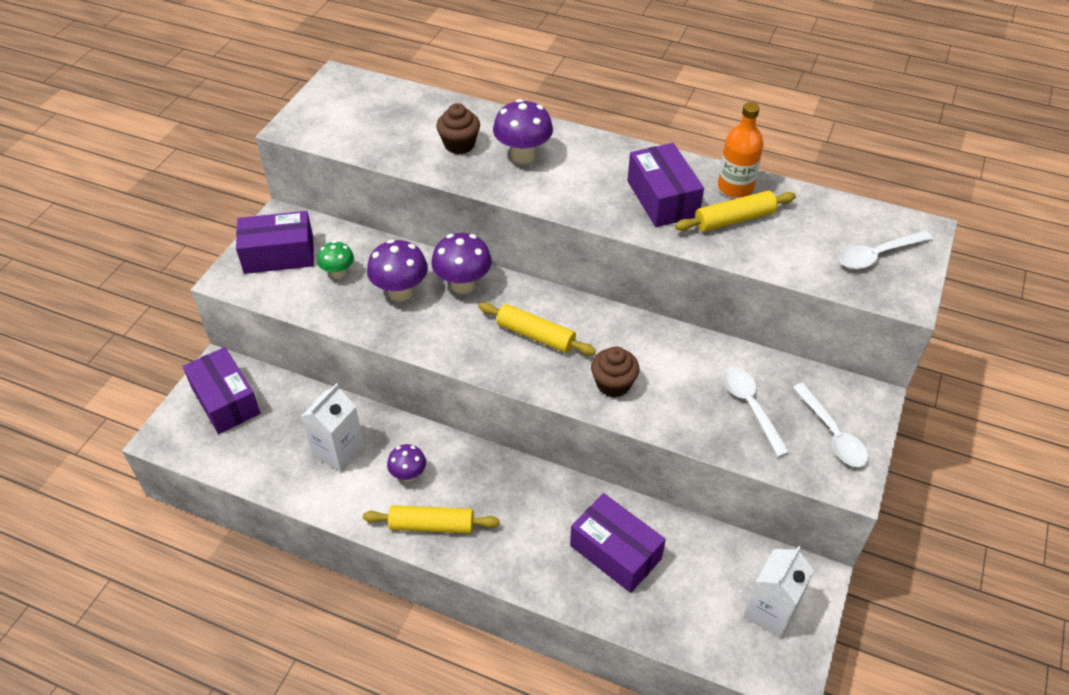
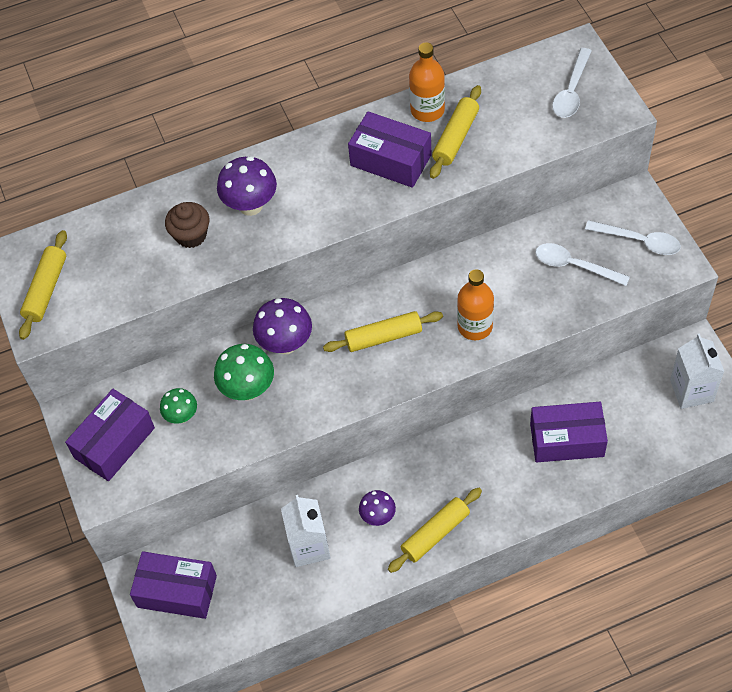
camera: 40 degrees left, 10 degrees up
purple mushroom [367,239,428,301] -> green mushroom [214,344,274,400]
brown cupcake [591,347,639,397] -> orange bottle [457,269,494,340]
none -> yellow rolling pin [19,230,67,340]

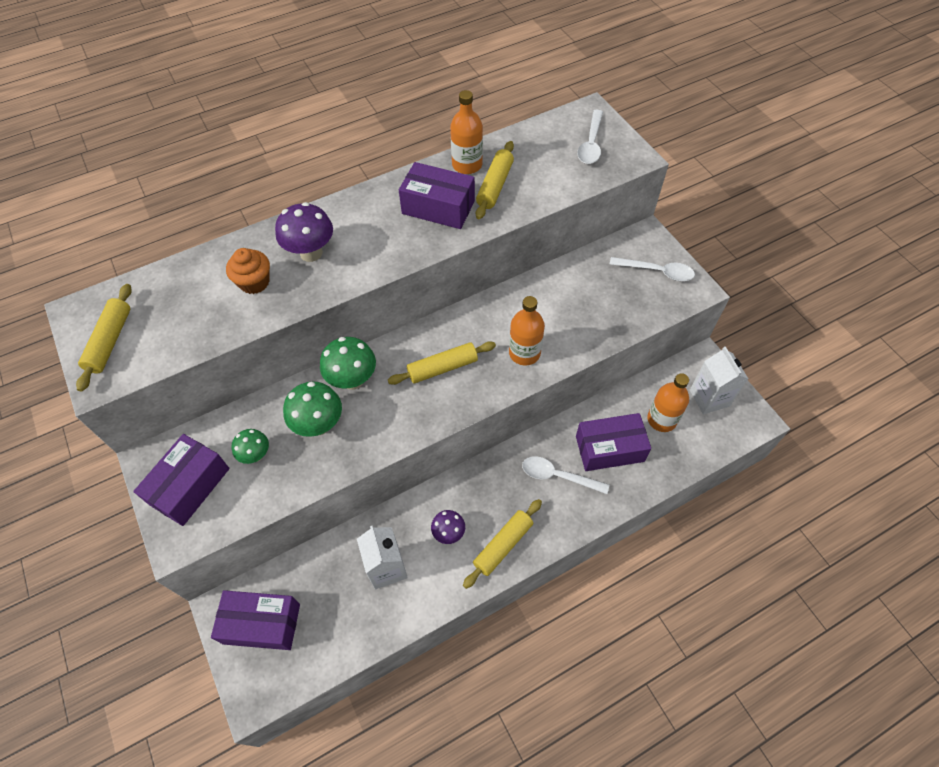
camera: 10 degrees left, 0 degrees up
brown cupcake [165,202,209,248] -> orange cupcake [226,248,270,294]
purple mushroom [253,298,312,354] -> green mushroom [320,337,376,390]
white spoon [535,243,630,286] -> white spoon moved to [522,456,609,494]
none -> orange bottle [647,373,689,432]

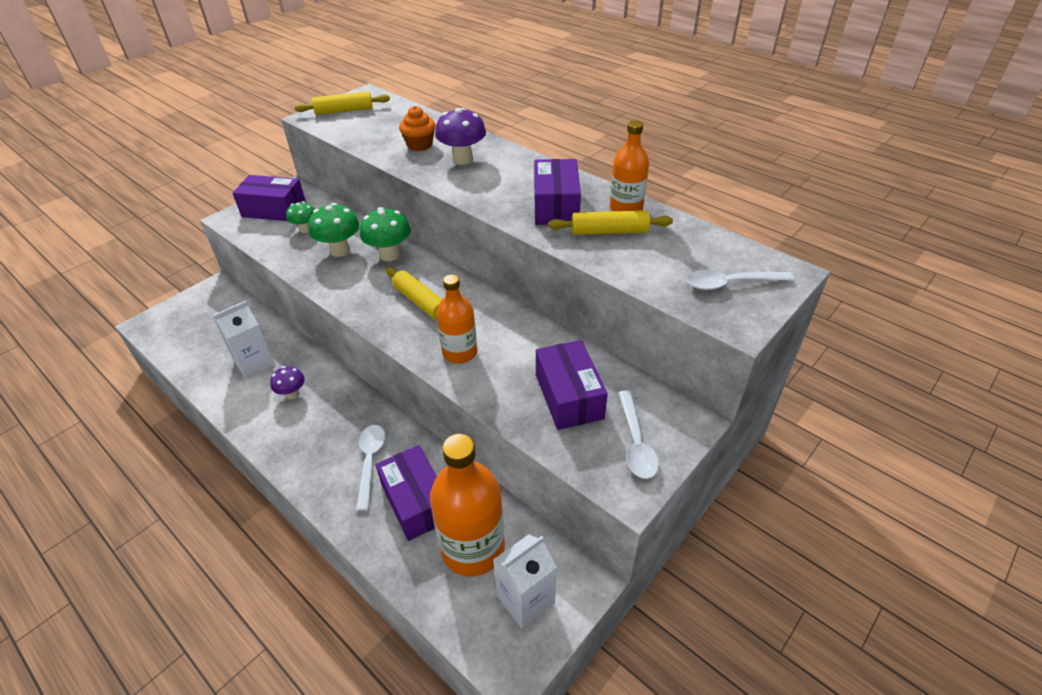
camera: 70 degrees right, 15 degrees down
purple box [211,590,300,650] -> purple box moved to [536,340,608,430]
yellow rolling pin [463,499,542,589] -> none
orange bottle [647,373,689,432] -> orange bottle [430,434,505,577], size x1.64

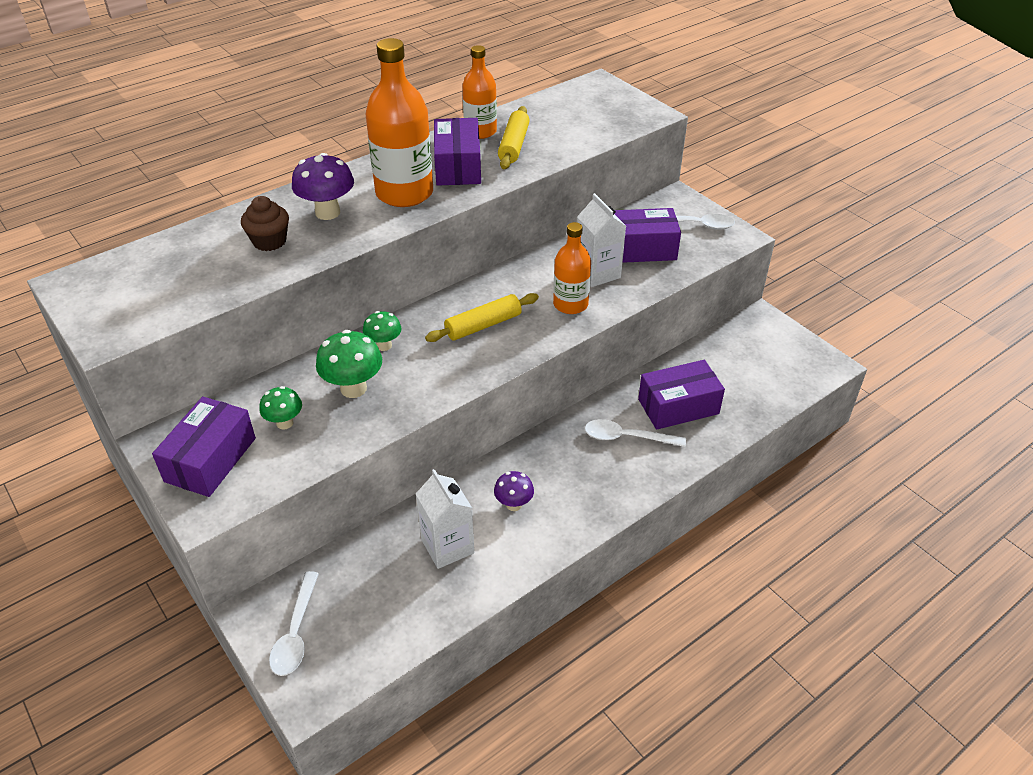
camera: 80 degrees left, 0 degrees up
yellow rolling pin [294,91,390,115] -> none
green mushroom [360,207,411,261] -> green mushroom [363,311,402,351], size x0.62
orange cupcake [399,106,436,151] -> brown cupcake [241,196,289,251]
orange bottle [430,434,505,577] -> orange bottle moved to [366,38,433,207]
white carton [493,534,557,628] -> white carton moved to [577,193,626,287]
purple box [534,159,581,225] -> purple box turned 75 degrees clockwise [434,118,481,186]
white spoon [687,270,795,290] -> white spoon moved to [269,571,319,676]

